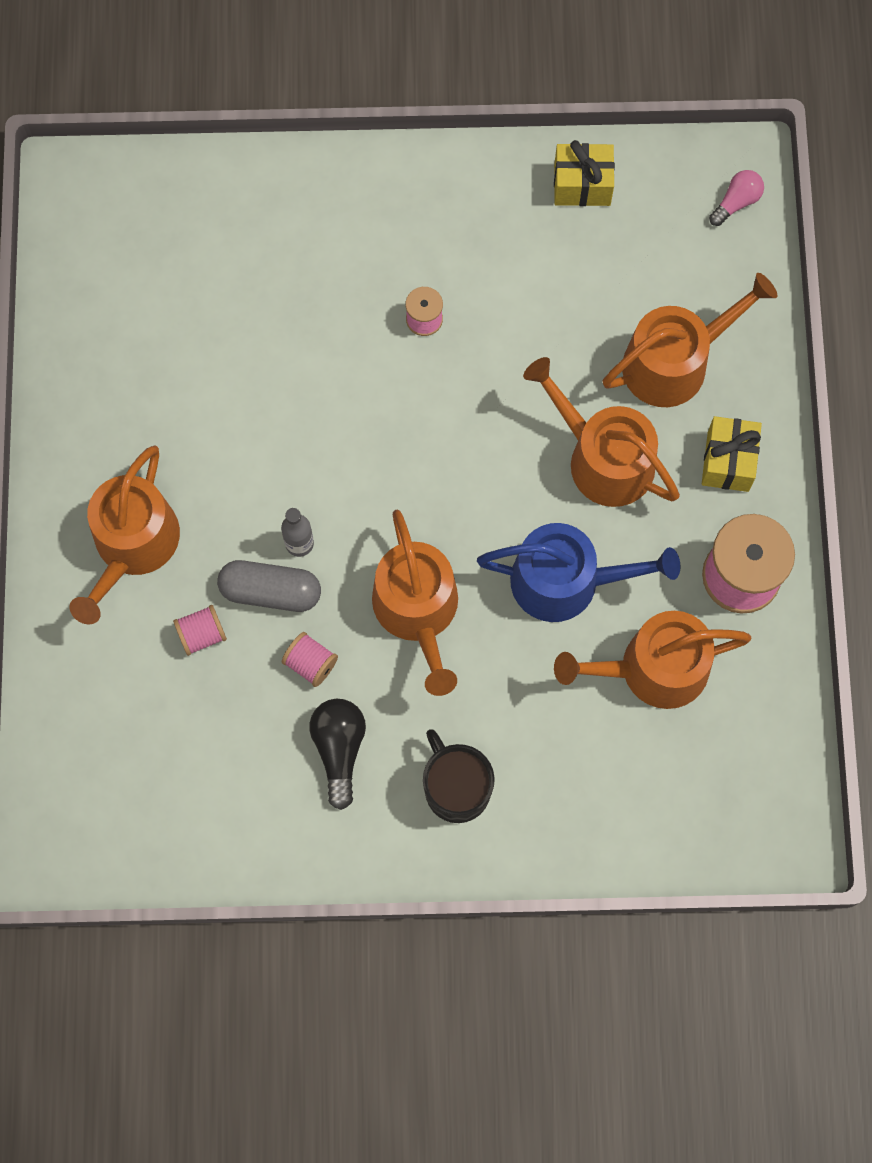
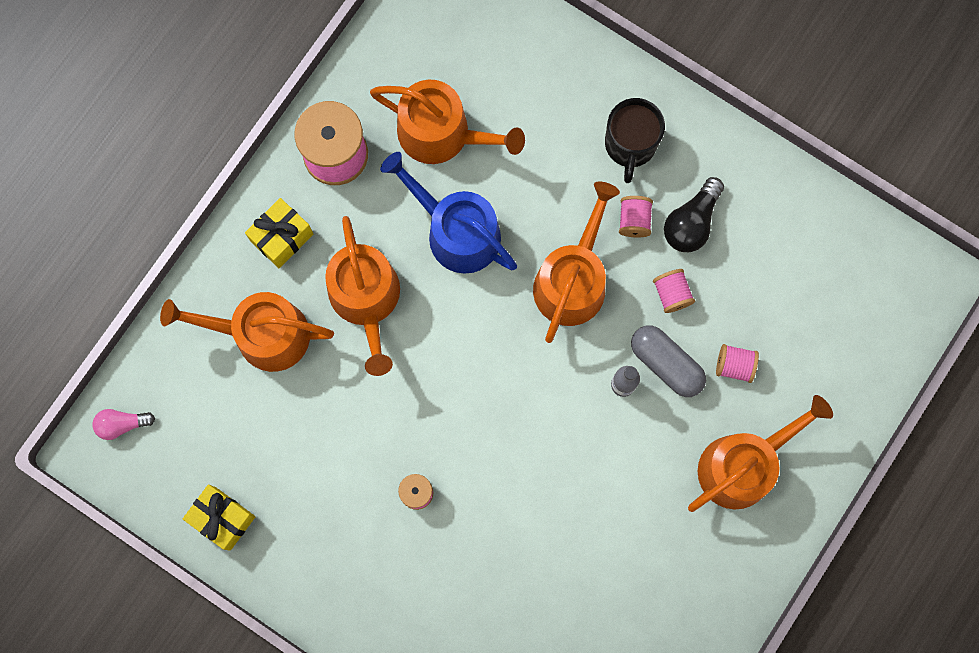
camera: 145 degrees left, 5 degrees up
none -> pink spool [619,196,653,238]

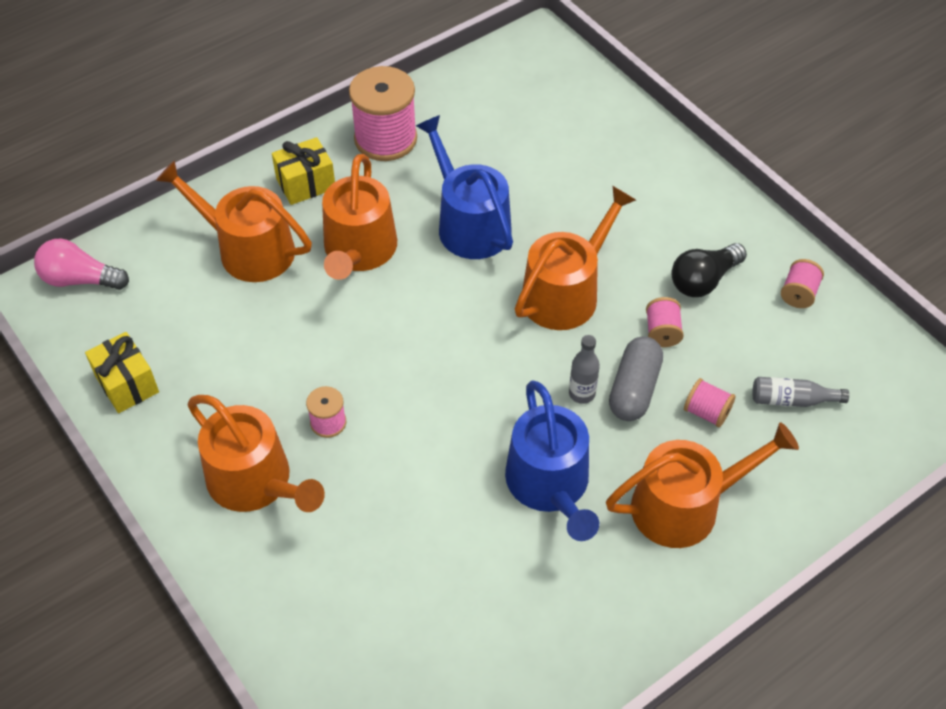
camera: 20 degrees right, 25 degrees down
pink light bulb [93,409,155,440] -> pink light bulb [34,239,129,290], size x1.51
orange watering can [370,80,525,164] -> orange watering can moved to [188,395,325,512]
black mug [605,98,665,183] -> none
pink spool [619,196,653,238] -> pink spool moved to [781,259,824,308]
grey capsule [631,325,706,397] -> grey capsule turned 45 degrees clockwise [609,336,663,421]
none -> blue watering can [505,380,599,541]
none -> grey bottle [752,377,849,407]

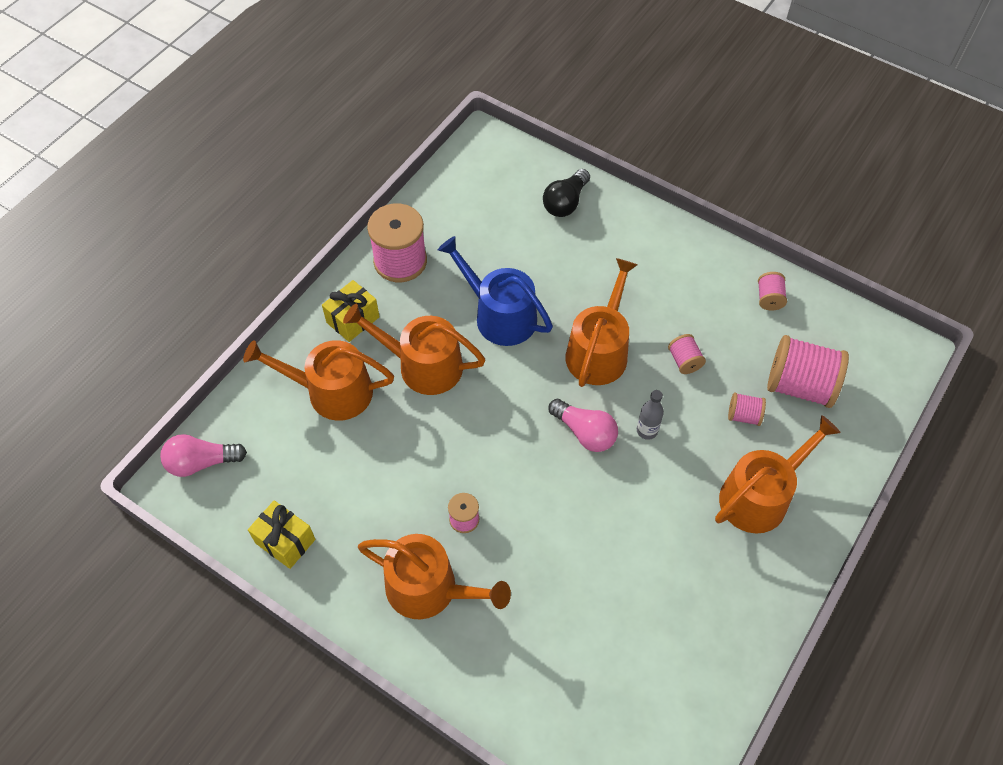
camera: 20 degrees left, 5 degrees up
orange watering can [322,154,397,280] -> orange watering can turned 120 degrees clockwise [343,304,486,395]
blue watering can [505,380,599,541] -> none
grey capsule [609,336,663,421] -> none
black light bulb [671,243,747,297] -> black light bulb moved to [543,169,590,217]
grey bottle [752,377,849,407] -> pink spool [767,335,849,408]
none -> pink light bulb [549,399,618,452]

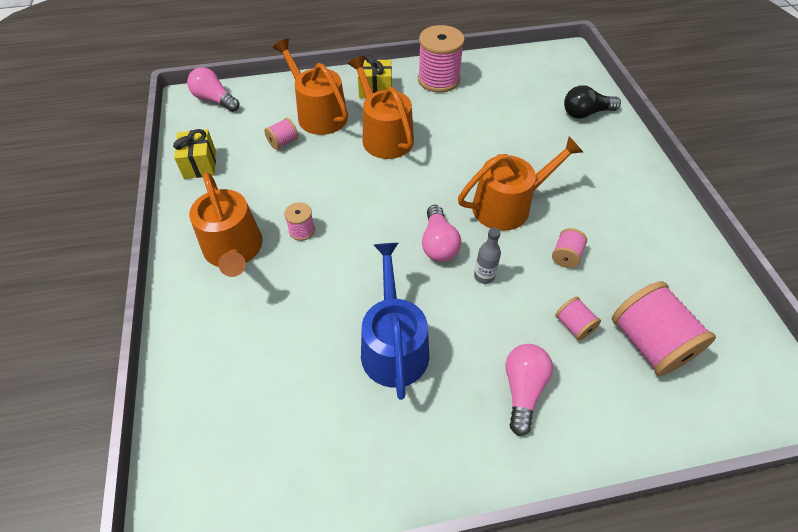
camera: 45 degrees right, 5 degrees down
blue watering can [438,236,553,346] -> blue watering can moved to [361,243,429,400]
orange watering can [715,415,841,534] -> pink light bulb [505,344,553,436]
pink spool [758,272,787,311] -> pink spool moved to [264,118,299,150]

